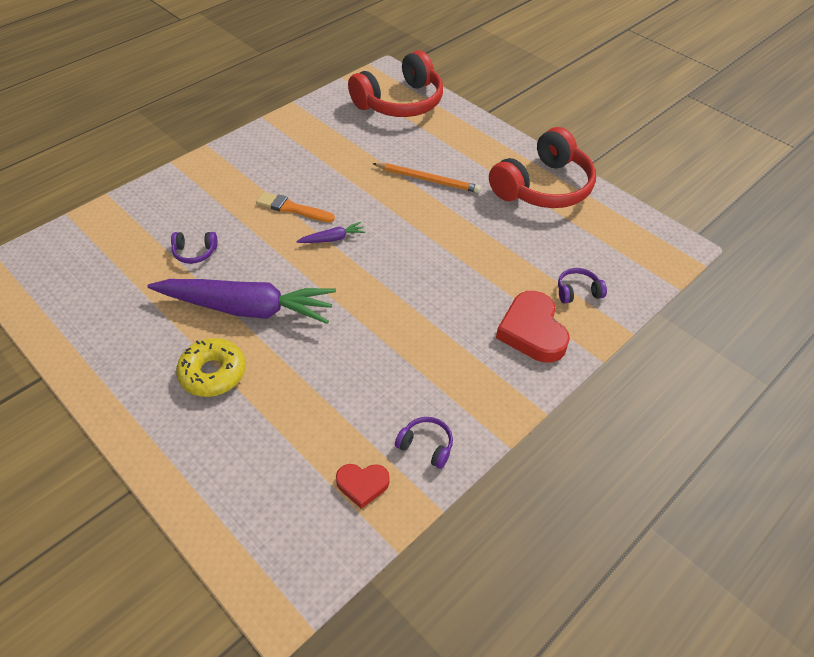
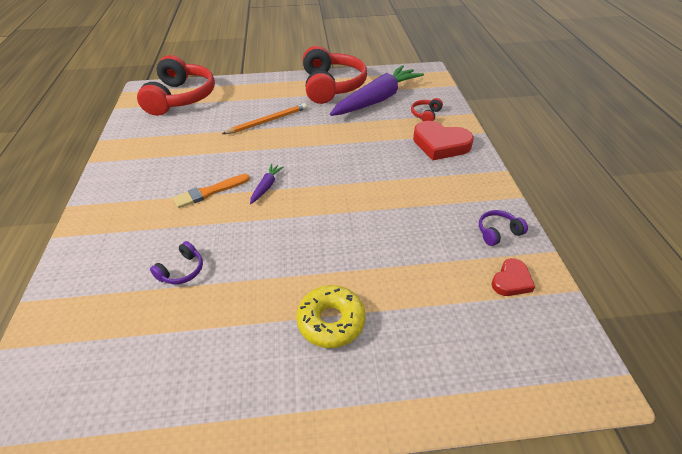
camera: 50 degrees left, 5 degrees down
purple carrot [148,279,336,324] -> purple carrot moved to [330,65,424,116]
purple headphones [558,268,607,304] -> red headphones [411,98,443,121]

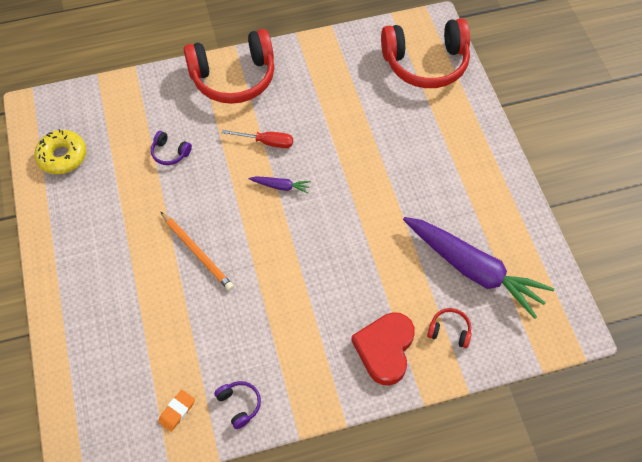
camera: 80 degrees right, 15 degrees up
orange brush [173,174,250,208] -> red screwdriver [222,130,293,148]
orange pencil [222,103,307,134] -> orange pencil moved to [160,211,234,291]
yellow donut [296,285,365,348] -> yellow donut moved to [34,129,86,174]
red headphones [303,46,367,104] -> red headphones moved to [184,29,274,104]
red heart [491,258,535,296] -> orange eraser [158,390,195,432]

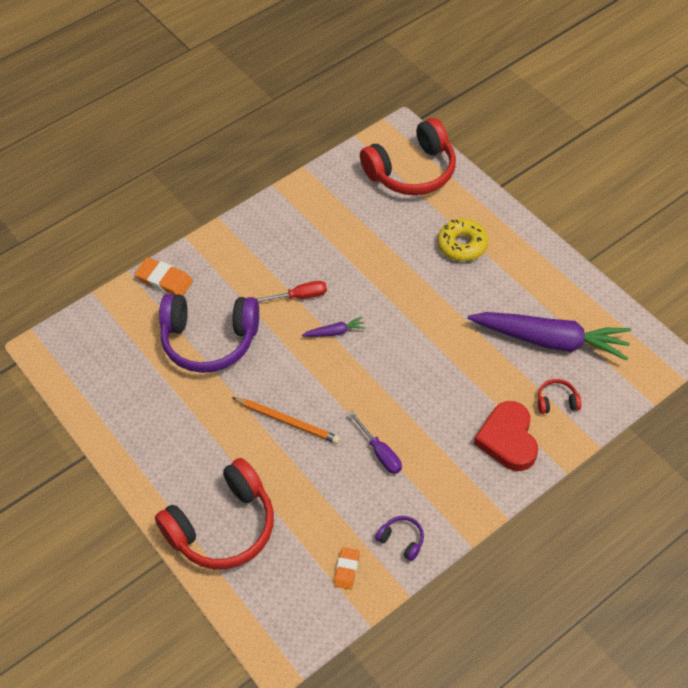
camera: 20 degrees left, 5 degrees down
yellow donut [34,129,86,174] -> yellow donut moved to [437,219,488,261]
purple headphones [151,131,192,165] -> purple headphones [159,294,259,373], size x2.45
red headphones [184,29,274,104] -> red headphones moved to [155,458,274,569]
none -> orange eraser [135,257,193,296]
none -> purple screwdriver [349,411,402,474]

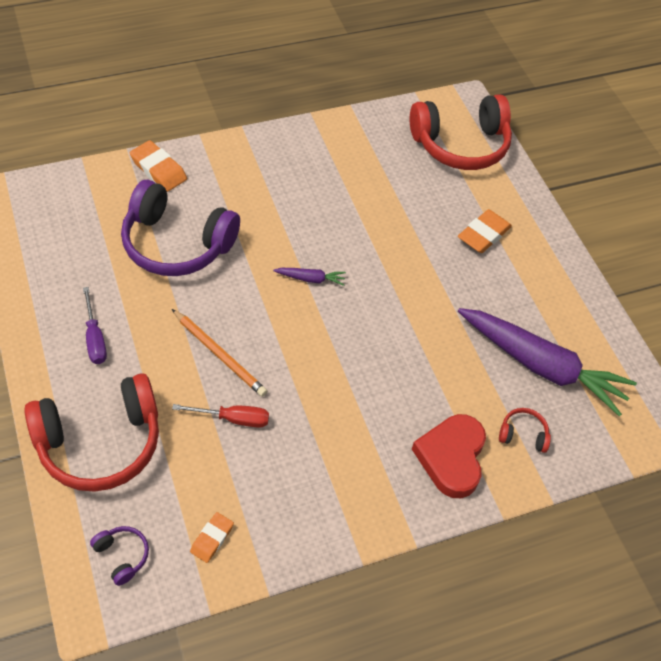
camera: 10 degrees right, 0 degrees up
red screwdriver [257,281,327,302] -> red screwdriver moved to [172,404,269,428]
purple screwdriver [349,411,402,474] -> purple screwdriver moved to [83,287,107,364]
purple headphones [375,516,424,561] -> purple headphones moved to [90,526,149,586]
yellow donut [437,219,488,261] -> orange eraser [458,209,512,253]

